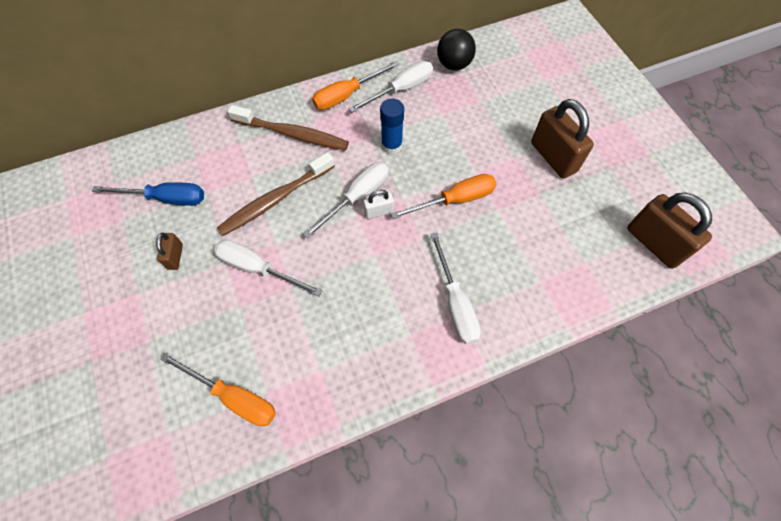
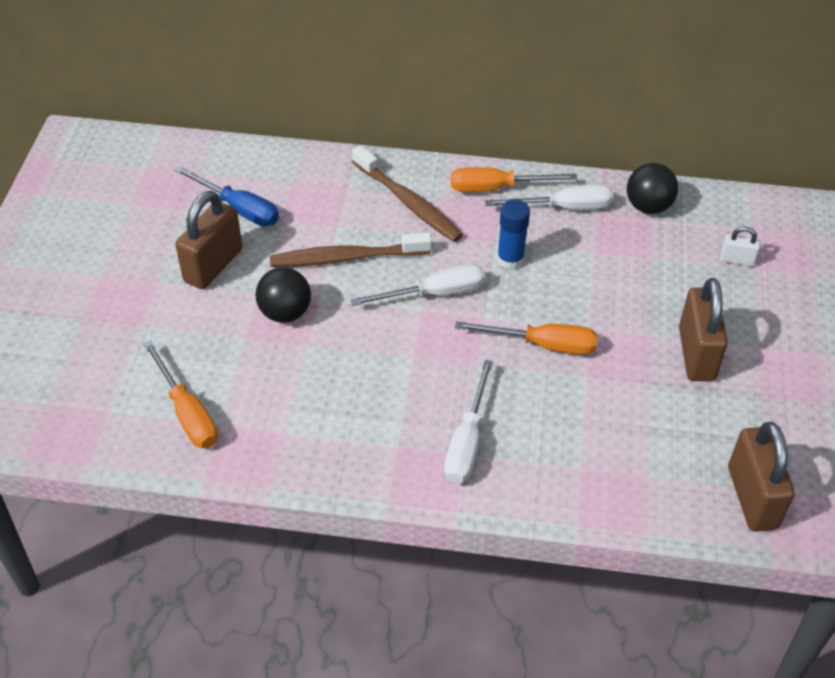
camera: 30 degrees right, 15 degrees down
brown padlock [156,233,183,270] -> brown padlock [175,191,242,289], size x2.03
white screwdriver [214,240,323,296] -> black ball [256,267,311,323]
white padlock [363,190,394,219] -> white padlock moved to [720,227,761,267]

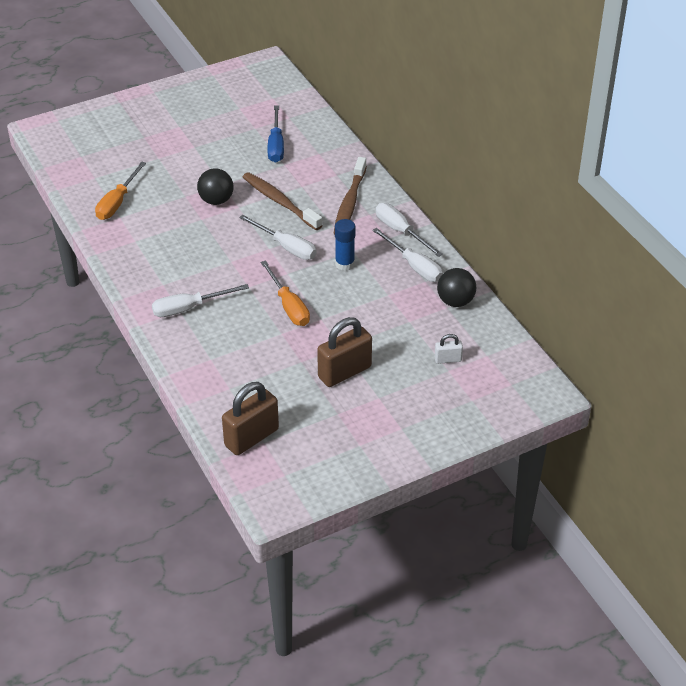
camera: 55 degrees right, 5 degrees down
brown padlock [175,191,242,289] -> none
orange screwdriver [451,167,577,192] -> white screwdriver [376,203,443,257]
white padlock [720,227,761,267] -> white padlock turned 75 degrees counterclockwise [435,334,463,364]

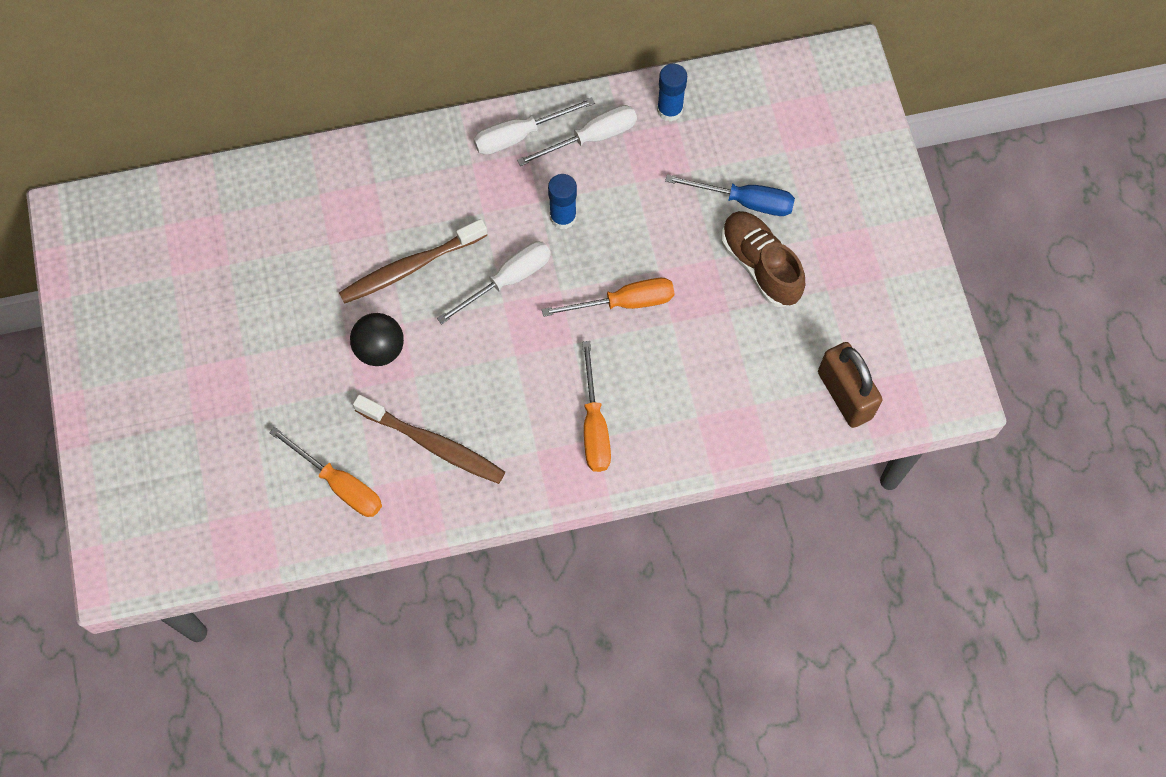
camera: 75 degrees left, 25 degrees up
white screwdriver [152,284,249,317] -> orange screwdriver [582,341,611,472]
blue screwdriver [267,105,284,163] -> blue screwdriver moved to [665,174,795,216]
brown padlock [317,317,372,387] -> brown shoe [722,211,805,307]
brown toothbrush [333,157,367,235] -> brown toothbrush moved to [353,395,505,484]
white padlock [435,334,463,364] -> none
black ball [437,268,476,307] -> blue glue stick [657,64,687,122]

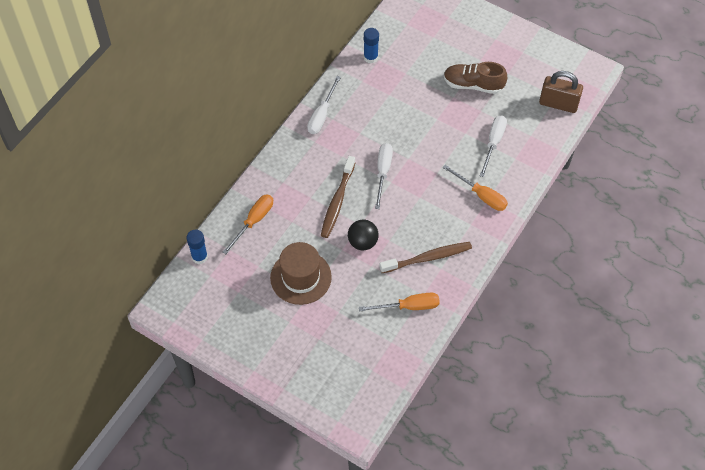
camera: 45 degrees left, 10 degrees down
white screwdriver [517,105,637,166] -> white screwdriver moved to [480,115,507,177]
orange screwdriver [542,278,674,317] -> orange screwdriver moved to [222,195,273,254]
blue glue stick [548,174,577,229] -> blue glue stick moved to [186,230,208,264]
blue screwdriver [665,174,795,216] -> none
none -> brown hat [270,242,332,305]

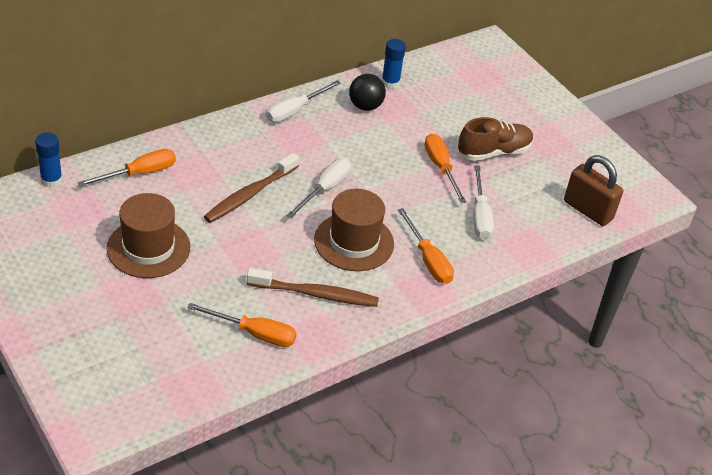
camera: 20 degrees right, 15 degrees down
black ball [348,220,379,250] -> black ball moved to [349,74,386,111]
brown shoe [444,62,507,94] -> brown shoe turned 120 degrees clockwise [458,117,533,161]
white screwdriver [480,115,507,177] -> white screwdriver turned 135 degrees clockwise [473,165,494,239]
none -> brown hat [314,189,394,271]
none -> orange screwdriver [425,134,466,203]

